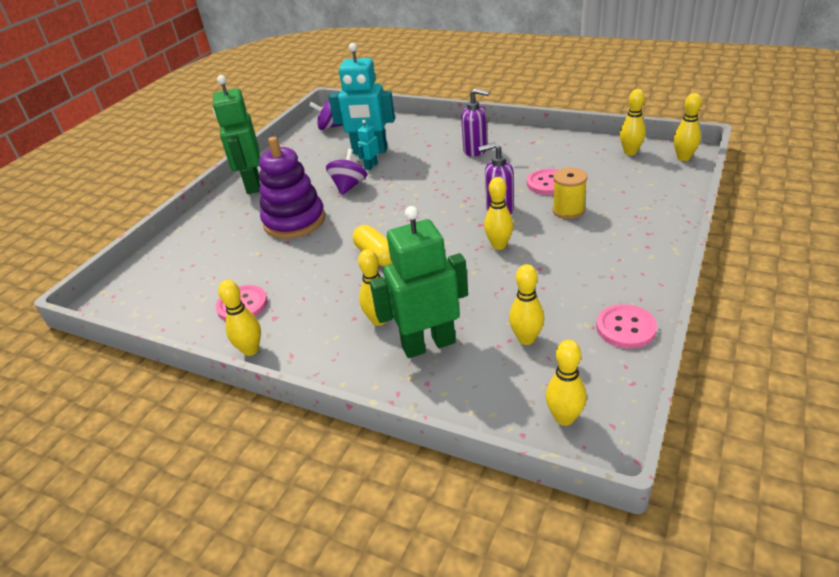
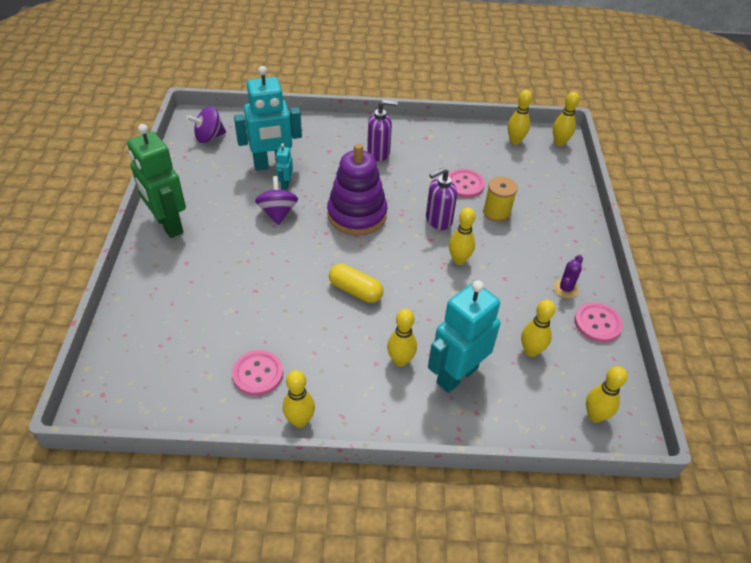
camera: 30 degrees left, 10 degrees up
purple stacking toy [259,137,325,239] -> purple stacking toy moved to [327,143,387,236]
green robot [370,206,468,358] -> turquoise robot [428,280,500,393]
none -> purple cactus [553,255,583,298]

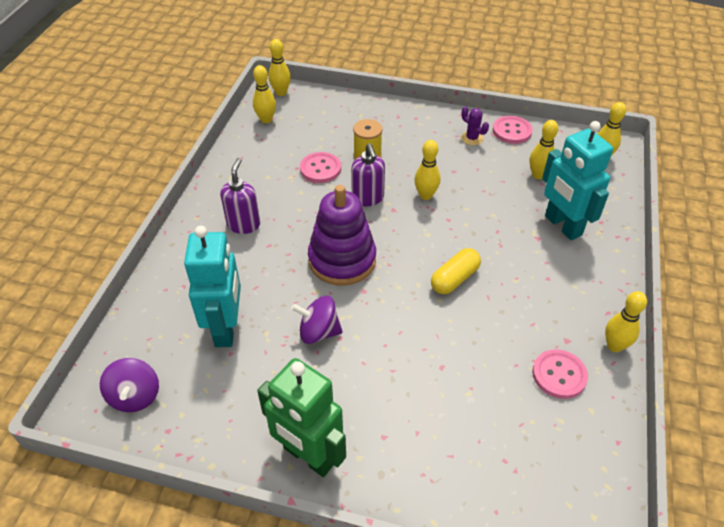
camera: 75 degrees left, 0 degrees up
green robot [127,124,186,238] -> green robot turned 60 degrees clockwise [257,358,346,477]
turquoise robot [276,143,293,190] -> none
yellow bowling pin [387,309,417,367] -> none

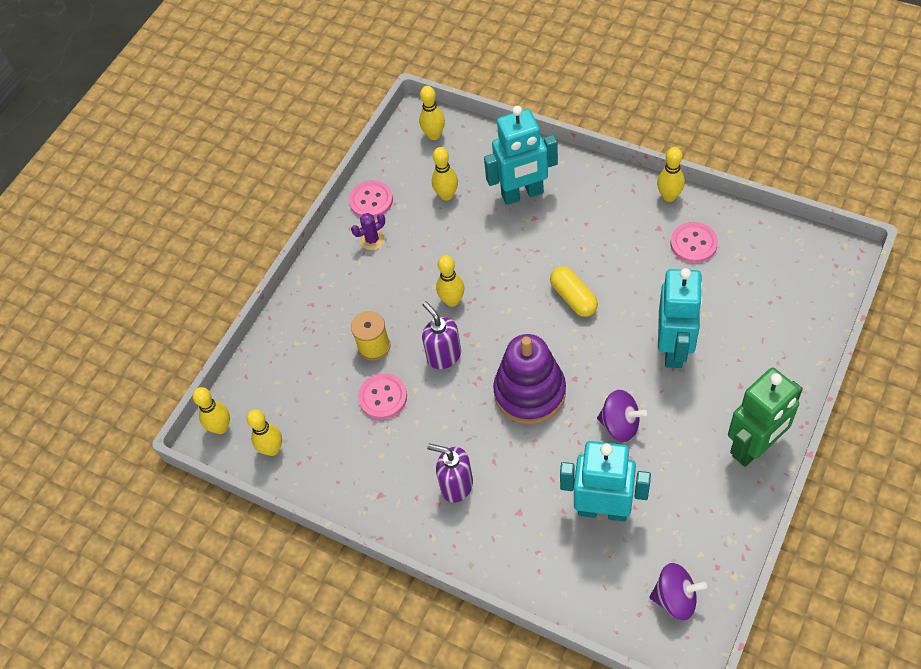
camera: 70 degrees left, 10 degrees up
purple spinning top [291,296,343,344] -> purple spinning top turned 90 degrees counterclockwise [597,390,647,442]
purple soap dispenser [351,143,385,206] -> purple soap dispenser turned 120 degrees counterclockwise [422,301,461,369]
none -> turquoise robot [658,268,703,368]

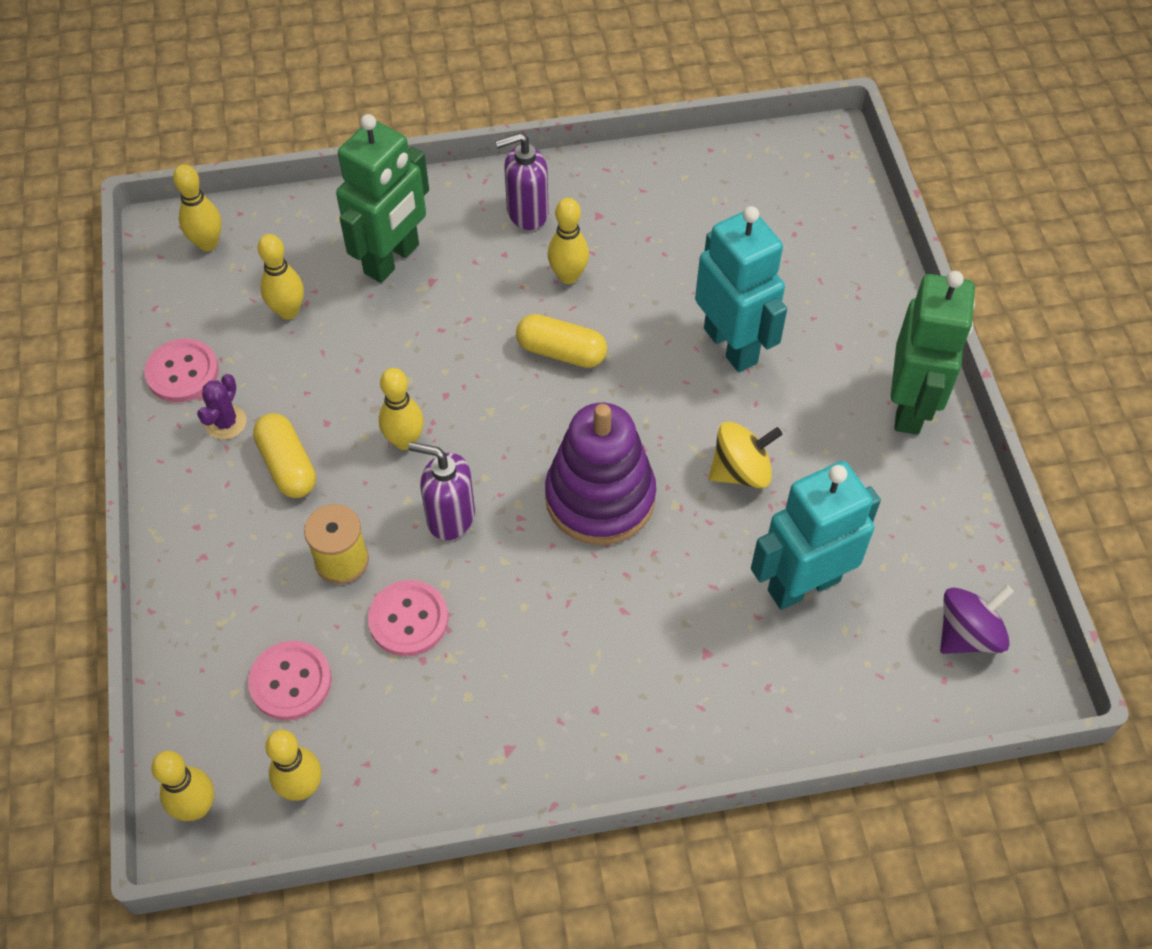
camera: 45 degrees left, 0 degrees up
purple soap dispenser [427,443,473,503] -> purple soap dispenser moved to [495,133,549,230]
turquoise robot [484,106,558,205] -> green robot [336,114,429,283]
purple spinning top [597,390,647,442] -> yellow spinning top [709,422,783,488]
yellow bowling pin [657,147,685,202] -> yellow bowling pin moved to [548,198,589,284]
pink button [670,222,718,263] -> pink button moved to [248,641,332,720]
none -> yellow capsule [253,413,316,498]

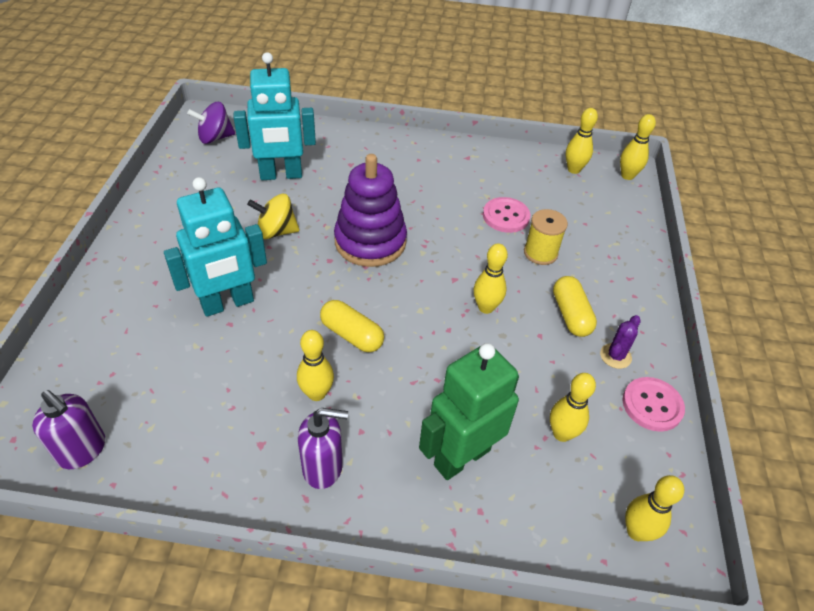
camera: 165 degrees left, 10 degrees down
pink button [248,641,332,720] -> none
purple soap dispenser [408,442,475,541] -> purple soap dispenser moved to [32,390,105,469]
turquoise robot [695,206,787,372] -> turquoise robot turned 105 degrees counterclockwise [164,177,267,317]
green robot [891,271,975,435] -> none

